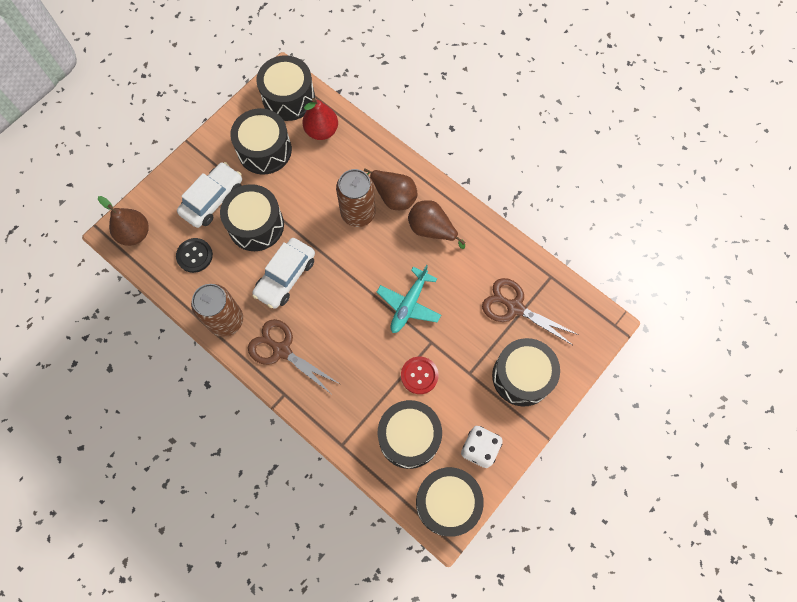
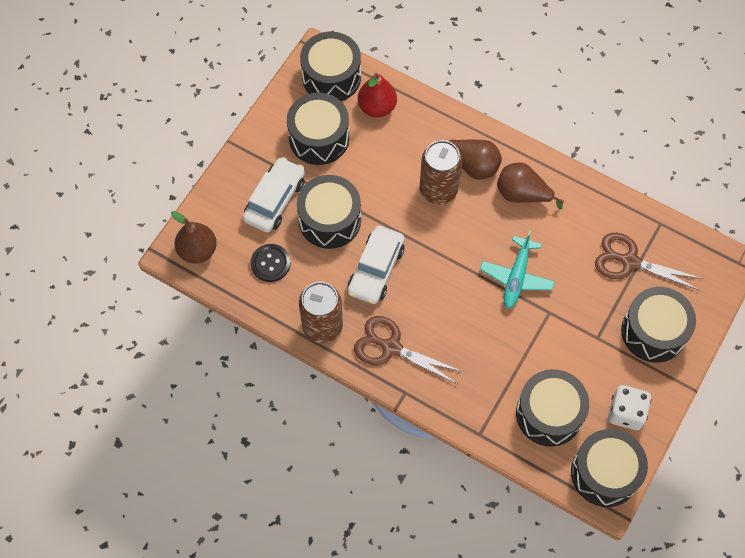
camera: 10 degrees left, 5 degrees down
red button [401,357,438,394] -> none

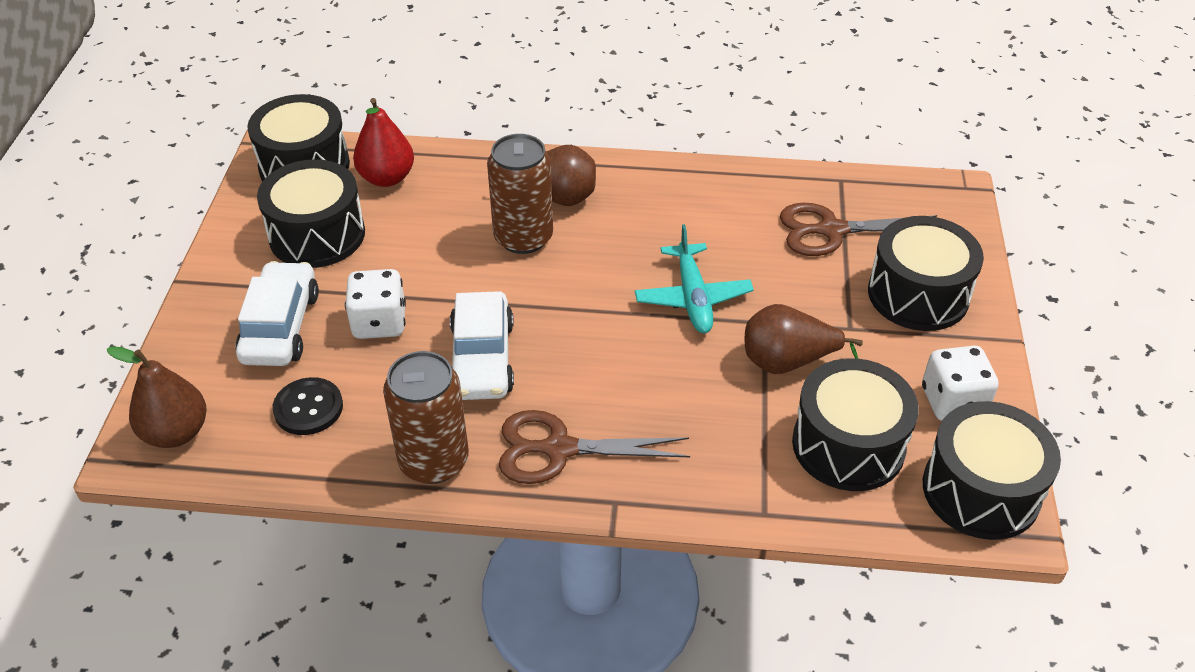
camera: 25 degrees left, 20 degrees down
black drum [297,175,361,249] -> white dice [345,269,406,339]
brown pear [497,162,564,210] -> brown pear moved to [745,304,863,374]

